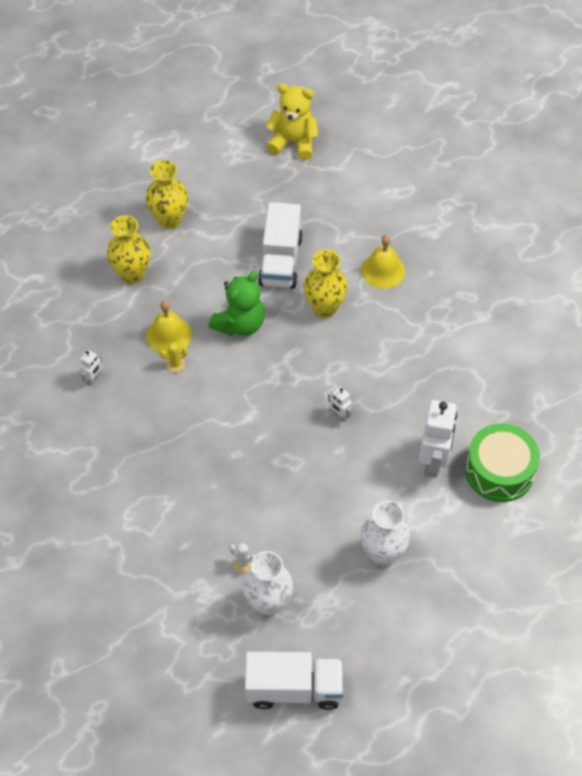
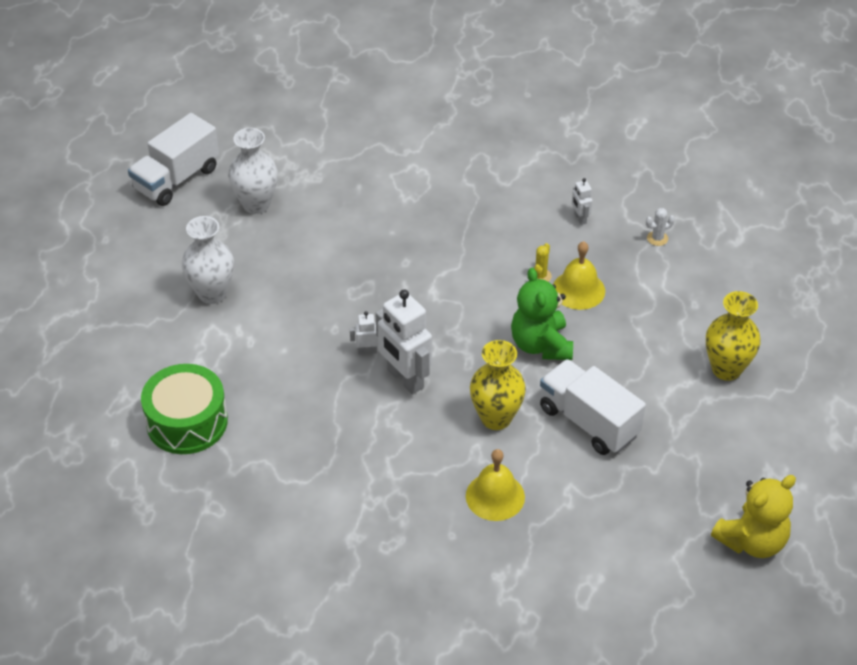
camera: 130 degrees right, 10 degrees down
yellow vase [107,215,150,284] -> none
white cactus [229,543,256,573] -> white cactus moved to [646,208,675,246]
white robot [419,400,457,477] -> white robot moved to [375,290,432,394]

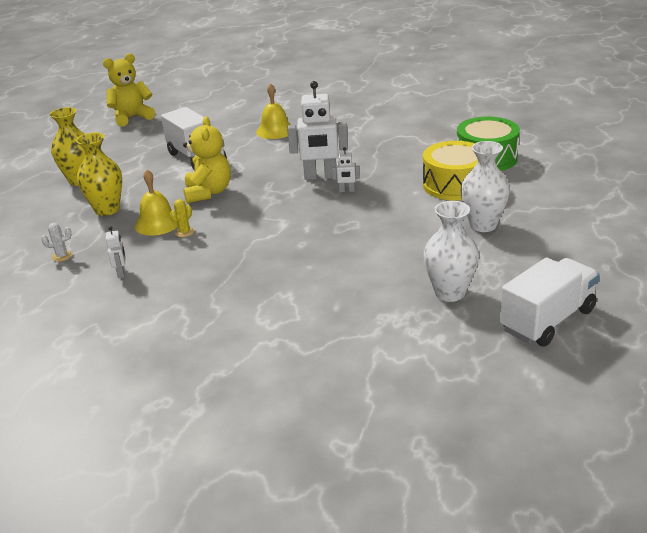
camera: 170 degrees left, 15 degrees down
white robot [375,290,432,394] -> white robot turned 120 degrees clockwise [287,81,348,180]
yellow vase [470,340,526,430] -> yellow vase moved to [76,132,122,216]
green teddy bear [511,268,573,360] -> yellow teddy bear [183,116,231,203]
none -> yellow drum [423,141,478,201]

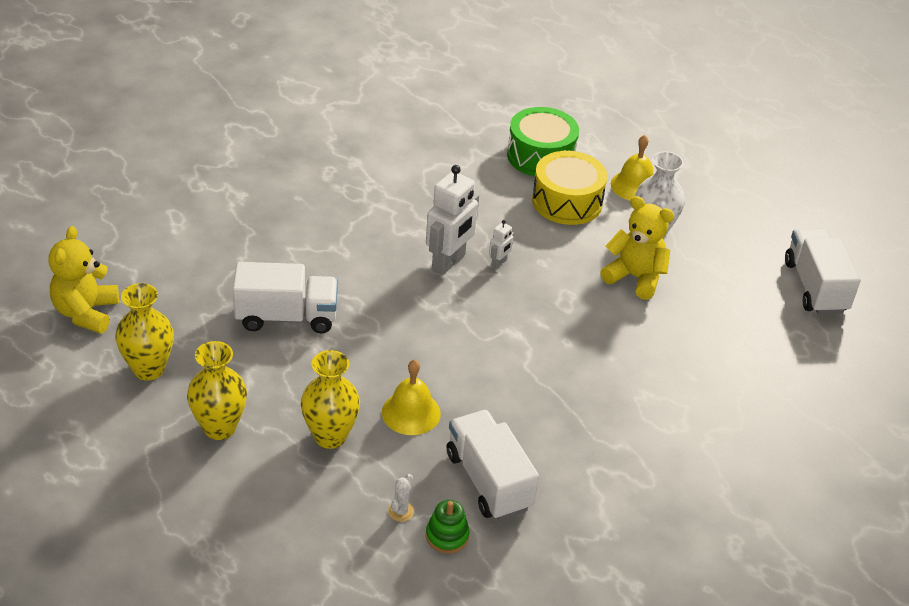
camera: 60 degrees left, 10 degrees up
white robot [106,226,125,278] -> white truck [447,410,539,520]
yellow cactus [170,199,194,237] -> none
yellow teddy bear [183,116,231,203] -> yellow teddy bear moved to [600,196,674,300]
yellow bell [256,83,291,139] -> yellow bell moved to [611,135,654,201]
white vase [424,201,479,302] -> none
none -> yellow vase [115,283,174,380]
none -> green stacking toy [426,500,470,553]

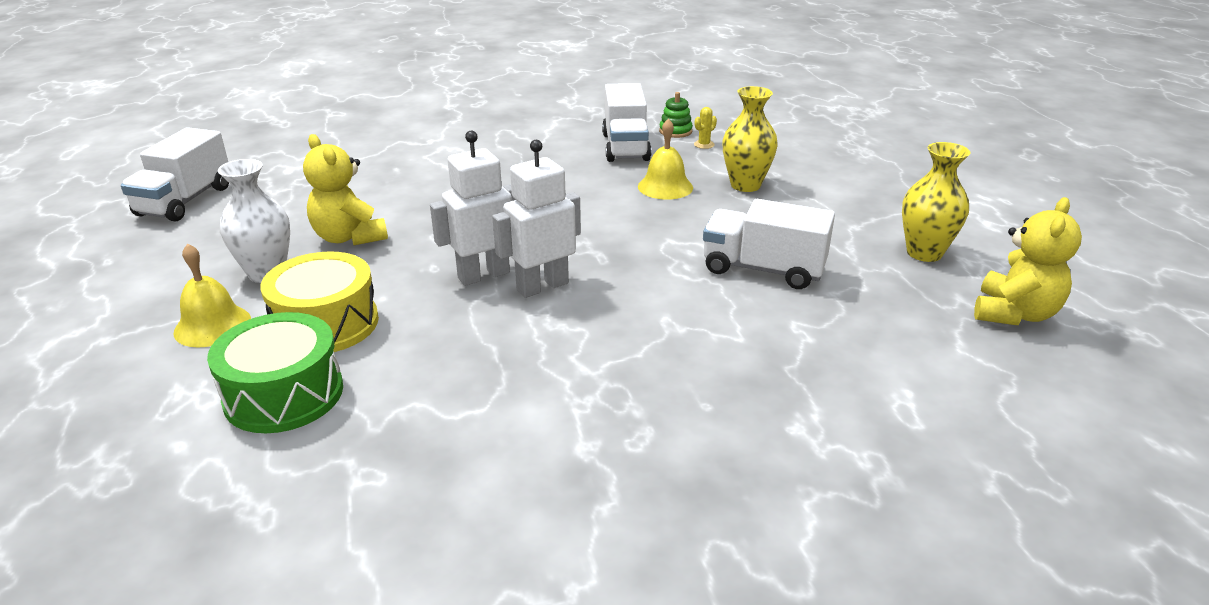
camera: 155 degrees left, 10 degrees down
yellow vase [187,341,247,440] -> none
white cactus [388,474,414,522] -> yellow cactus [694,107,717,149]
white robot [489,220,514,269] -> white robot [430,131,516,286], size x2.17

